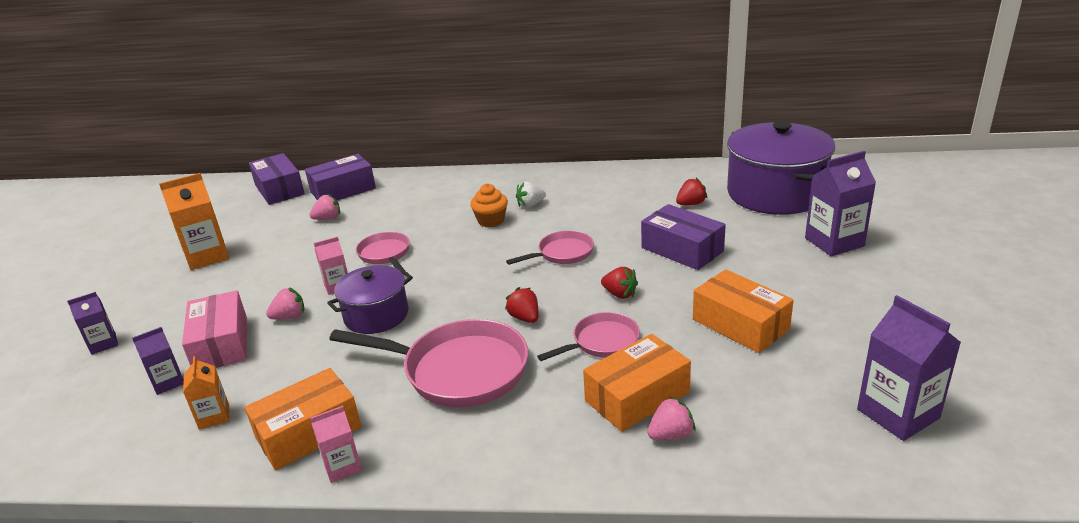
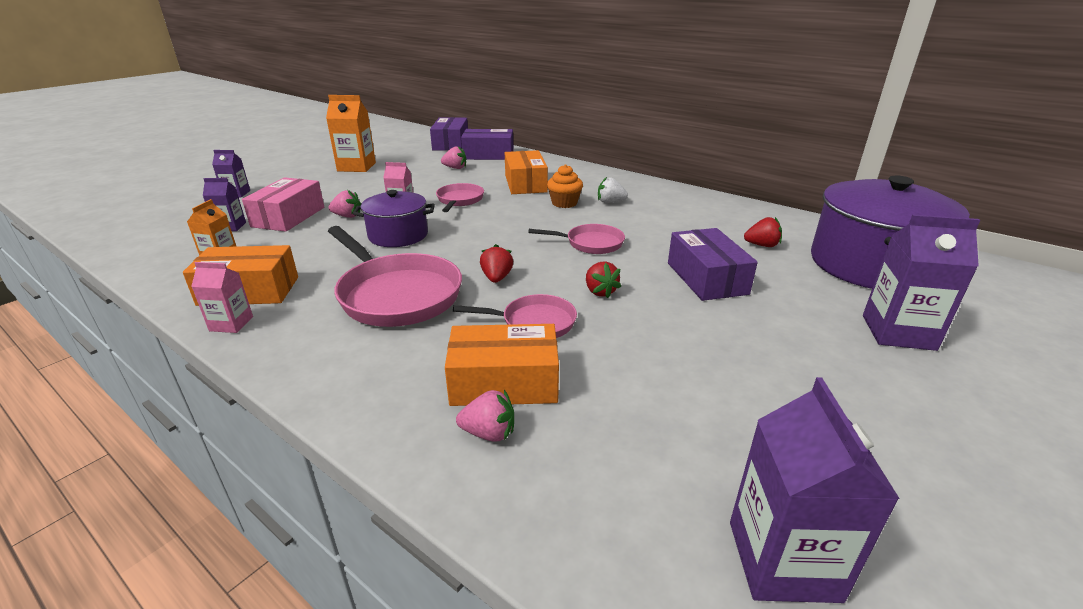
camera: 30 degrees right, 0 degrees up
orange box [693,269,794,353] -> orange box moved to [505,150,548,194]

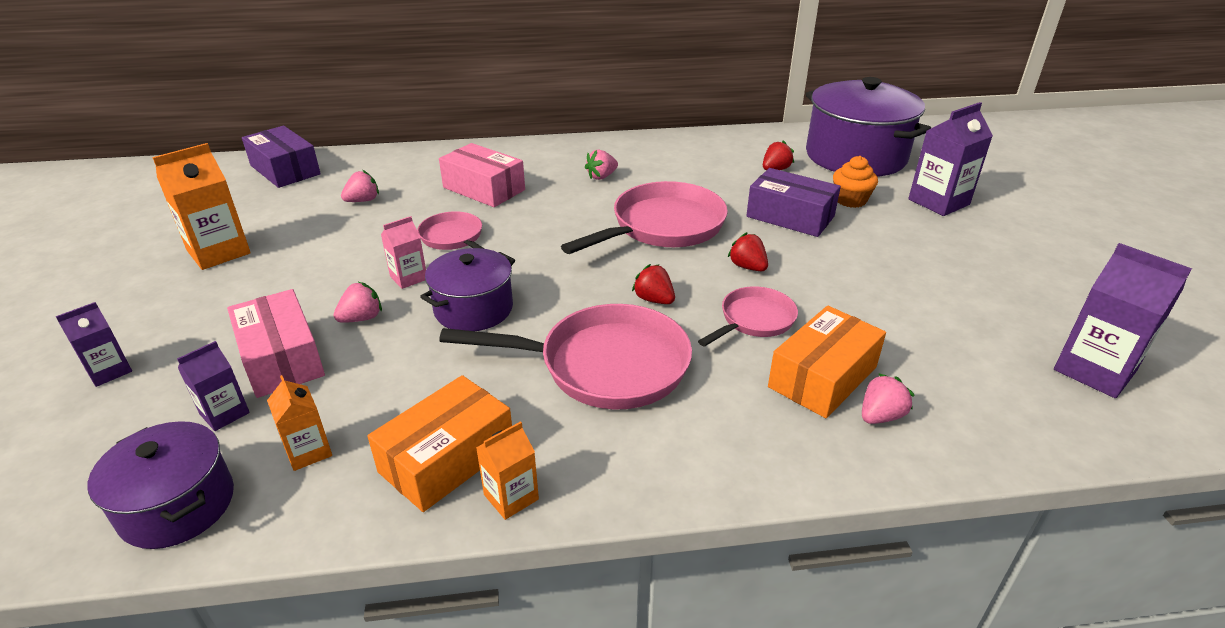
camera: 45 degrees left, 5 degrees up
pink carton [191,262,253,333] -> orange carton [476,421,539,520]
purple box [461,129,514,160] -> none
orange box [505,150,548,194] -> pink box [439,143,525,207]
pink pan [528,224,625,254] -> pink pan [561,181,728,254], size x1.81
orange cupcake [547,164,583,208] -> orange cupcake moved to [833,156,878,208]
red strawberry [586,262,621,298] -> red strawberry turned 150 degrees counterclockwise [727,232,768,271]
white strawberry [598,177,628,203] -> pink strawberry [585,150,618,180]
none -> purple pot [88,421,234,549]

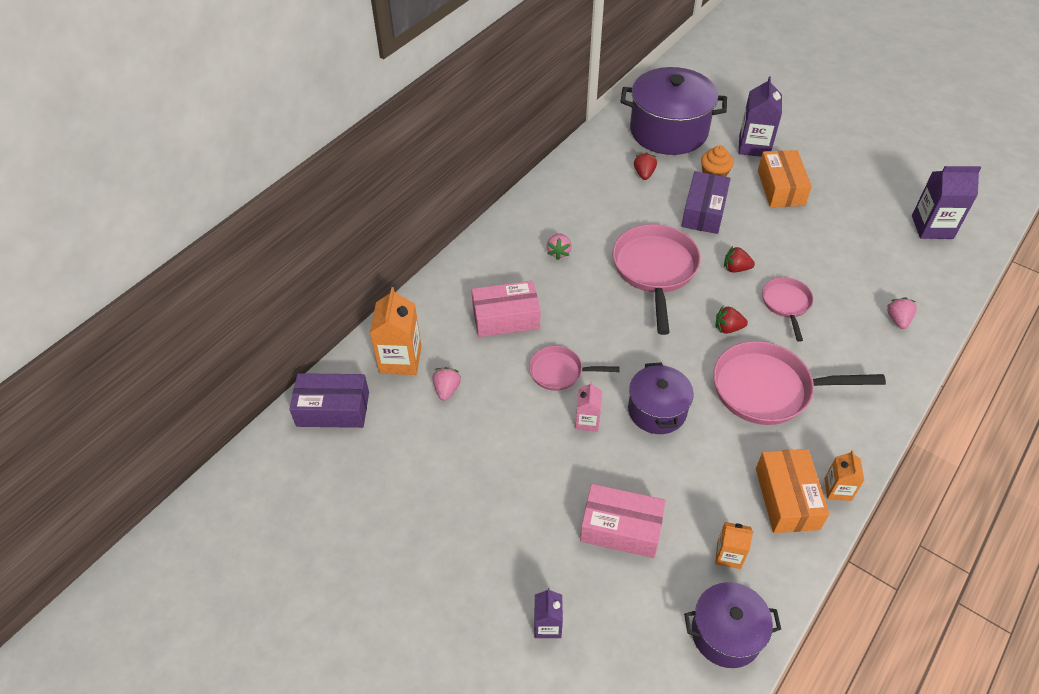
camera: 45 degrees left, 15 degrees up
orange carton [152,143,251,270] -> orange carton moved to [370,287,422,375]
purple carton [177,341,250,431] -> none
pink strawberry [334,282,382,323] -> none
pink pan [439,304,692,409] -> pink pan turned 135 degrees counterclockwise [713,341,886,425]
purple box [746,168,841,237] -> purple box turned 60 degrees counterclockwise [681,171,731,234]
orange box [768,306,886,418] -> orange box moved to [758,150,812,207]

